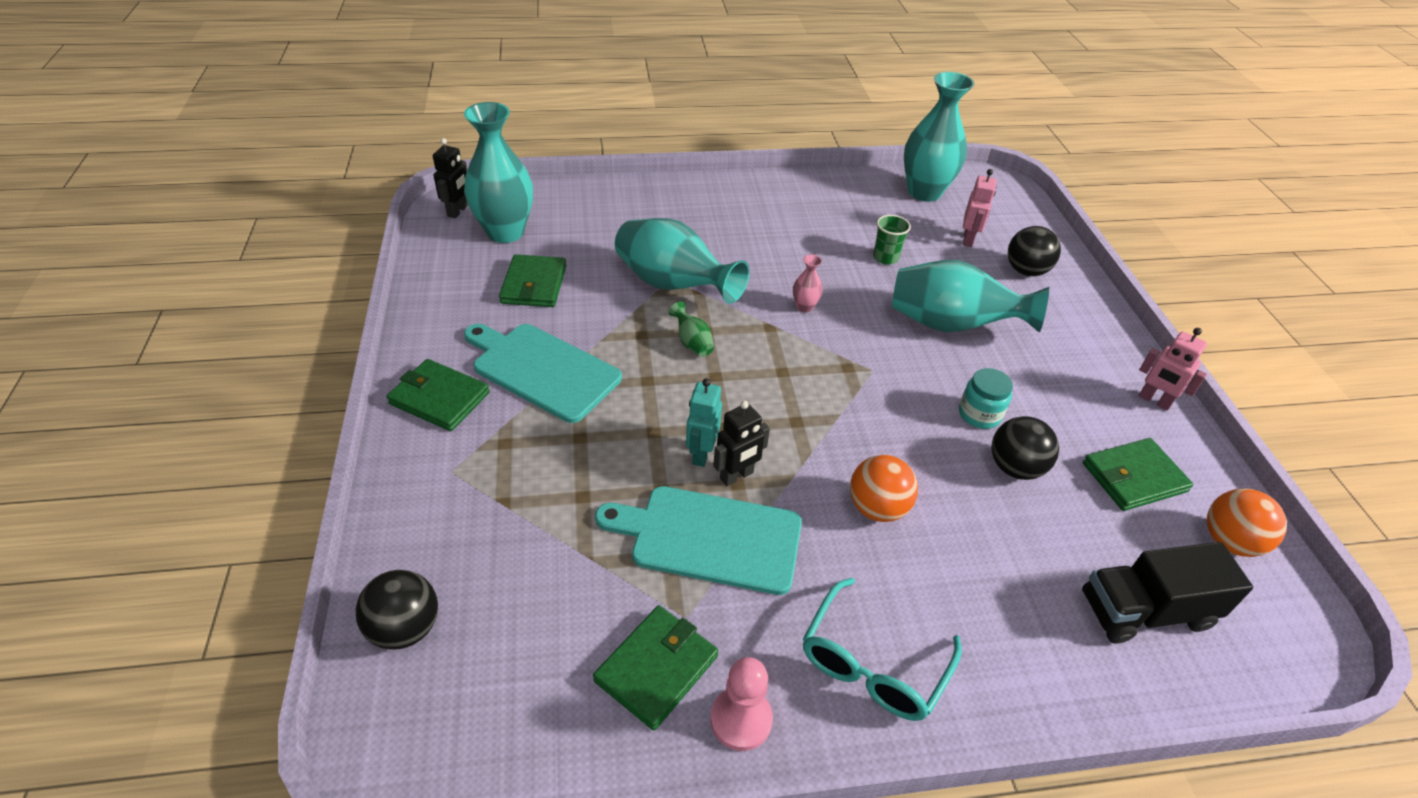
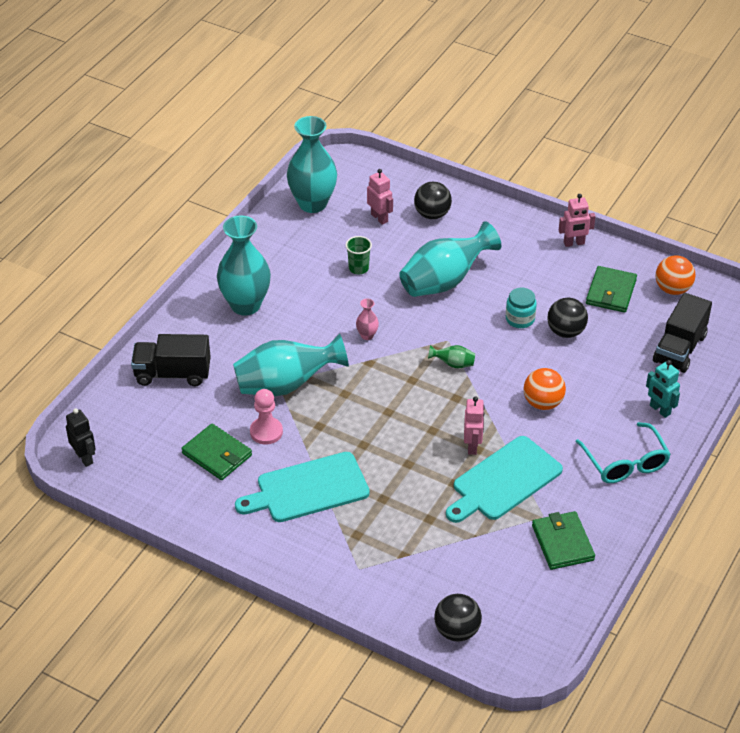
camera: 50 degrees left, 0 degrees up
green wallet [387,359,490,431] -> none
turquoise vase [464,102,533,243] -> turquoise vase moved to [217,216,271,316]
green vase [669,302,714,357] -> green vase moved to [428,345,475,368]
turquoise robot [686,378,722,467] -> turquoise robot moved to [646,360,680,418]
pink pawn [710,657,773,751] -> pink pawn moved to [250,389,283,444]
black robot [713,401,770,486] -> pink robot [464,396,485,455]
none -> black truck [131,334,211,386]

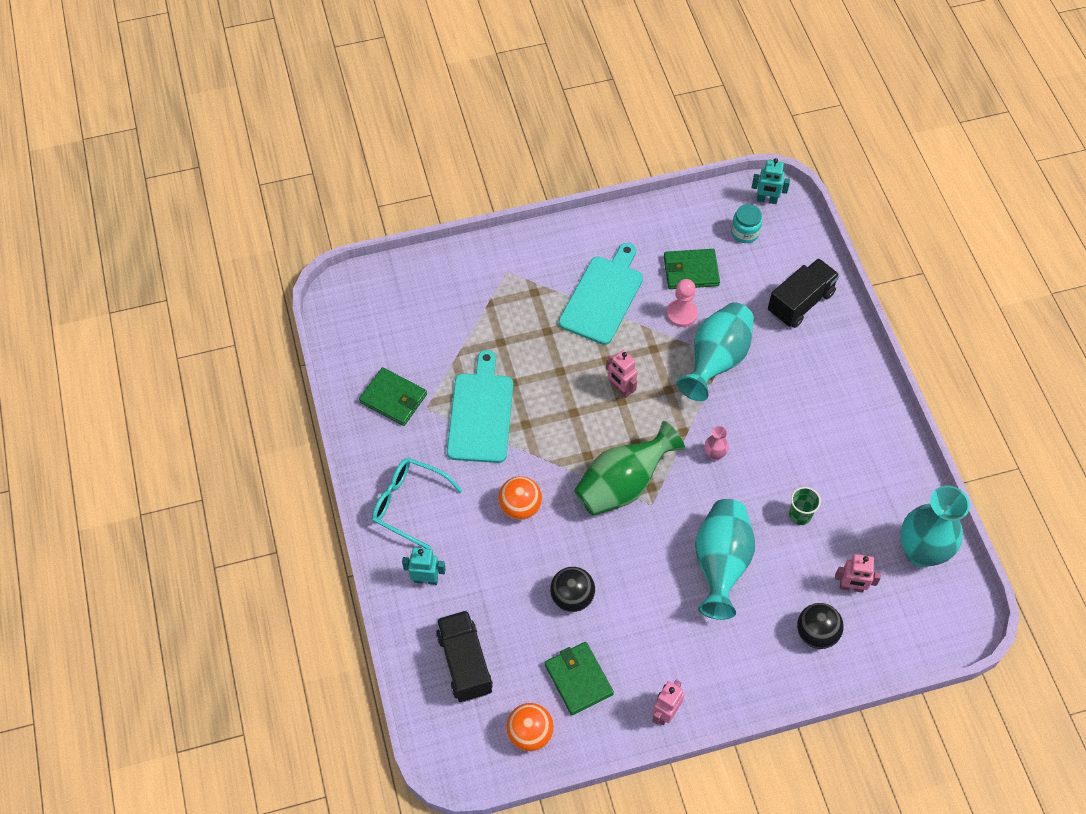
camera: 135 degrees right, 15 degrees up
black robot [66,408,96,467] -> turquoise robot [751,158,790,204]
turquoise vase [217,216,271,316] -> none
green vase [428,345,475,368] -> green vase [574,421,685,516], size x2.37
black ball [434,594,482,641] -> none
pink robot [464,396,485,455] -> pink robot moved to [606,350,638,398]
turquoise jar [506,287,537,328] -> turquoise jar moved to [731,204,762,243]

